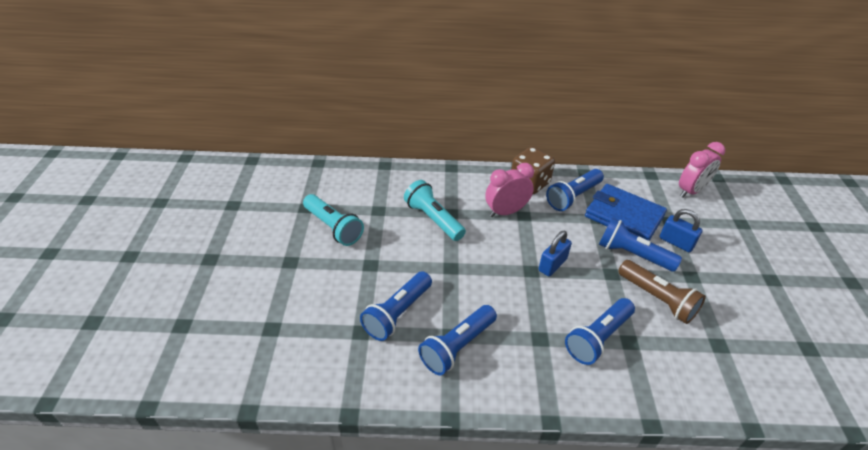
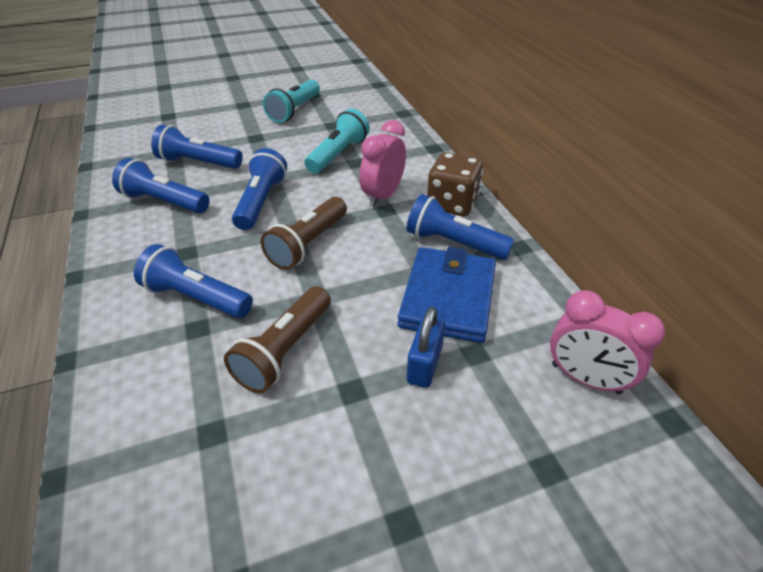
camera: 70 degrees right, 0 degrees up
pink clock [485,163,534,217] -> pink clock turned 105 degrees counterclockwise [359,120,406,207]
blue padlock [539,231,572,277] -> brown flashlight [261,197,347,270]
blue flashlight [599,218,682,272] -> blue flashlight moved to [232,148,287,230]

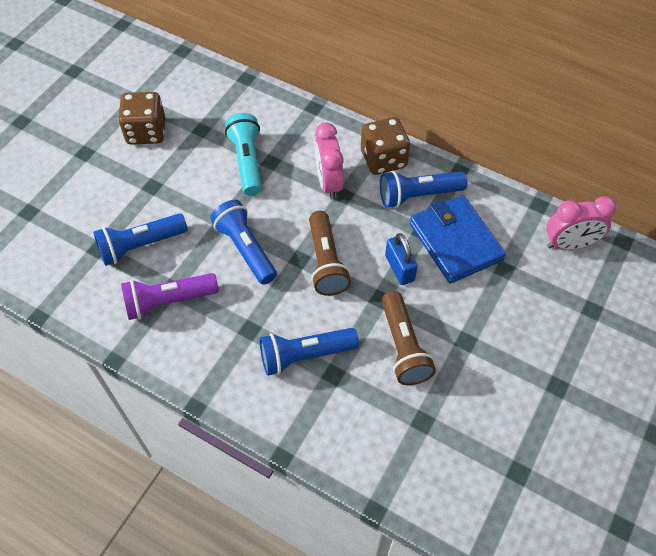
camera: 40 degrees left, 15 degrees up
blue flashlight [112,158,210,214] -> purple flashlight [121,273,219,320]
turquoise flashlight [263,80,320,123] -> brown dice [118,92,165,145]
blue padlock [407,307,445,388] -> blue padlock moved to [385,233,418,285]

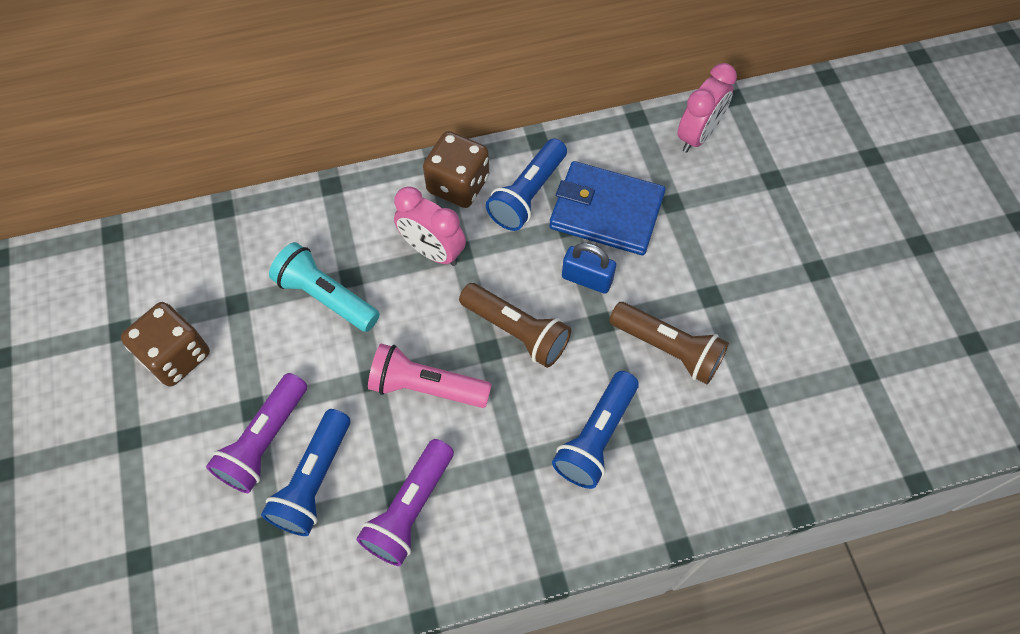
camera: 45 degrees left, 5 degrees up
blue flashlight [210,200,277,285] -> pink flashlight [368,344,492,408]
none -> purple flashlight [206,373,307,493]

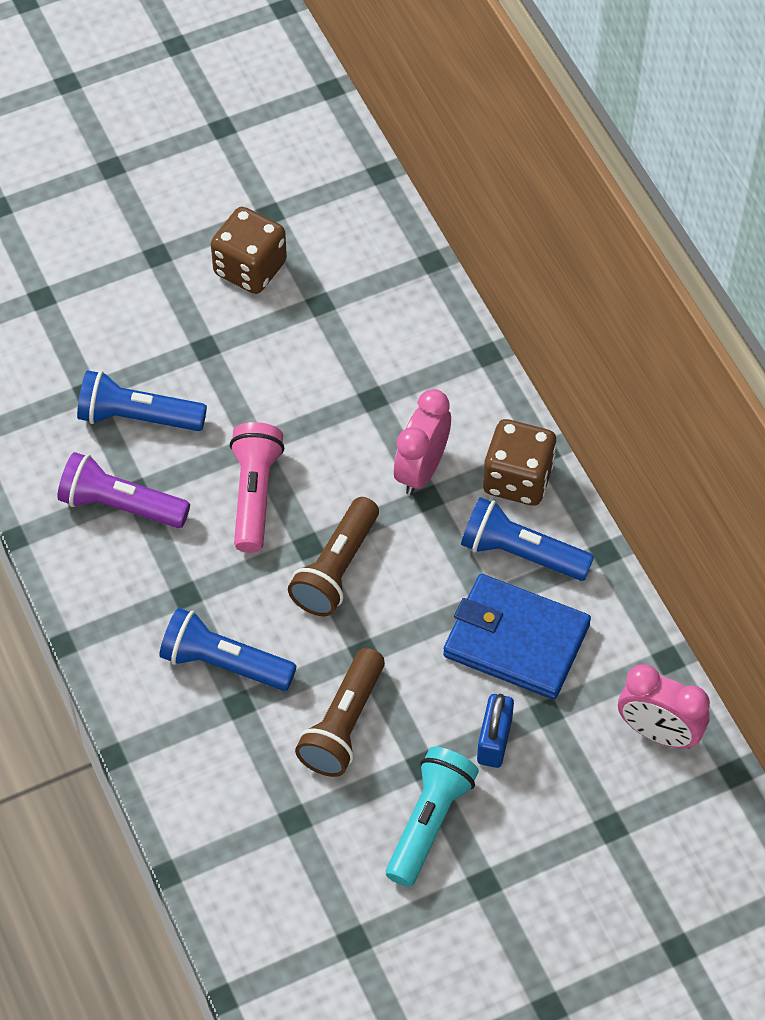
camera: 80 degrees right, 5 degrees down
purple flashlight [206,373,307,493] -> none
turquoise flashlight [269,242,380,332] -> turquoise flashlight moved to [386,747,479,887]
blue wallet [549,161,666,255] -> blue wallet turned 75 degrees counterclockwise [443,574,591,700]
blue padlock [562,243,616,294] -> blue padlock moved to [477,694,514,768]

